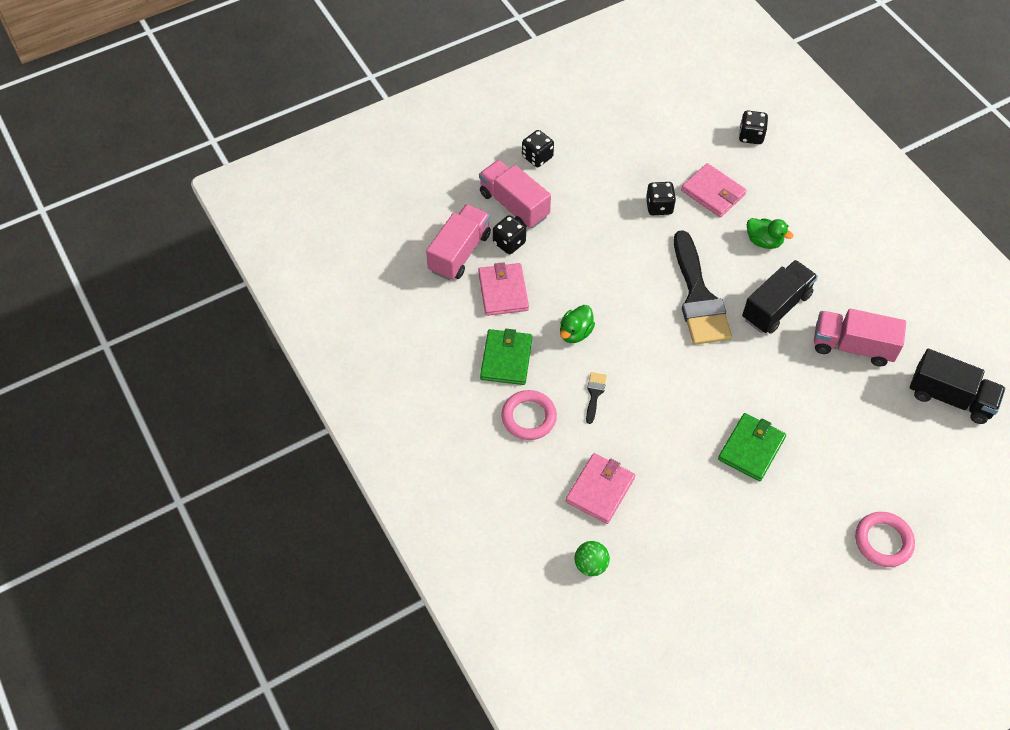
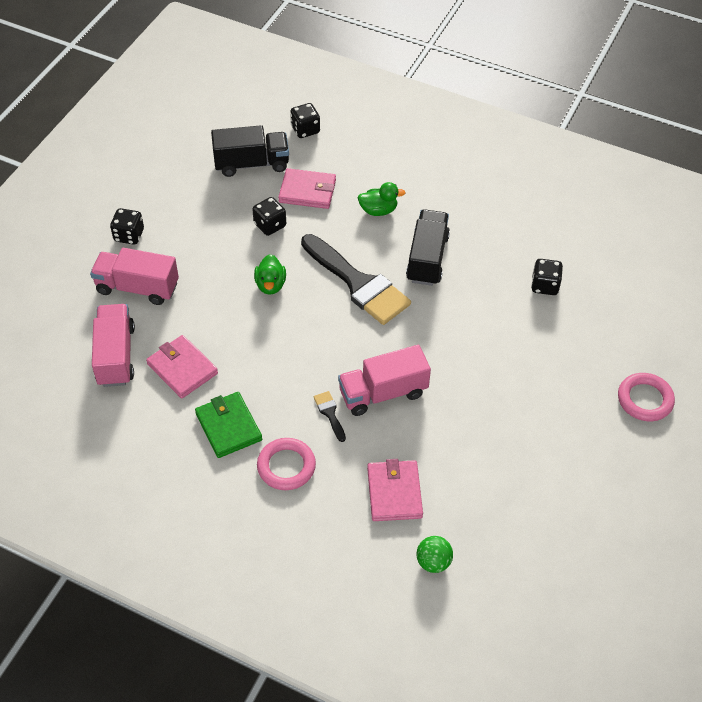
camera: 35 degrees left, 5 degrees down
black dice [493,215,526,254] -> black dice moved to [531,259,563,295]
green duck [560,305,595,343] -> green duck moved to [254,254,286,295]
green wallet [718,413,786,481] -> none
pink truck [814,309,906,366] -> pink truck moved to [338,345,431,416]
black truck [910,349,1006,424] -> black truck moved to [211,125,289,177]

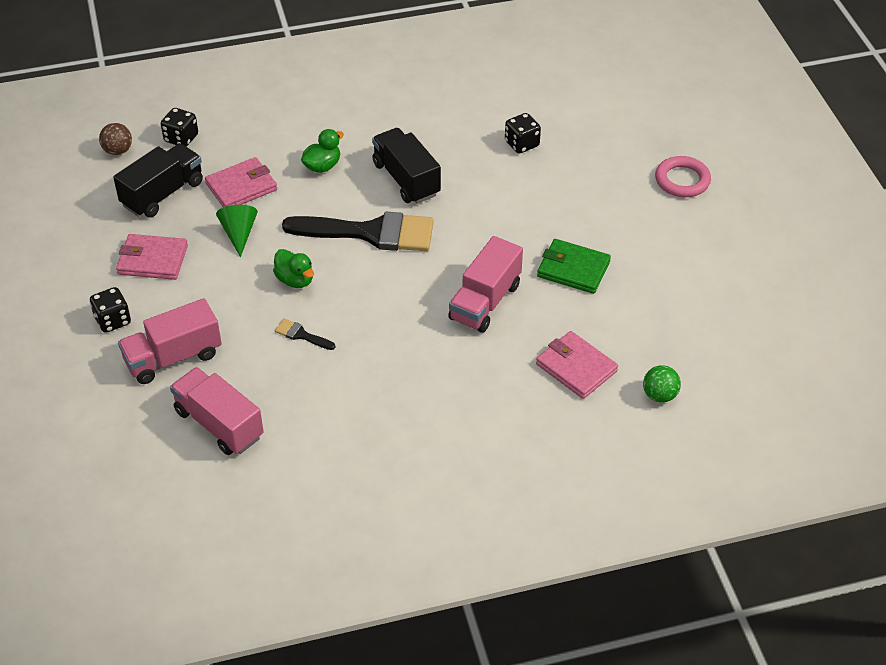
camera: 40 degrees left, 5 degrees down
pink wallet [146,335,218,399] -> pink wallet moved to [116,234,188,280]
green wallet [195,392,262,458] -> green wallet moved to [537,239,611,294]
black dice [252,197,286,236] -> green cone [216,205,258,257]
pink ring [257,438,316,490] -> none
black brush [314,391,346,442] -> black brush moved to [275,319,335,350]
none -> brown ball [99,123,132,155]

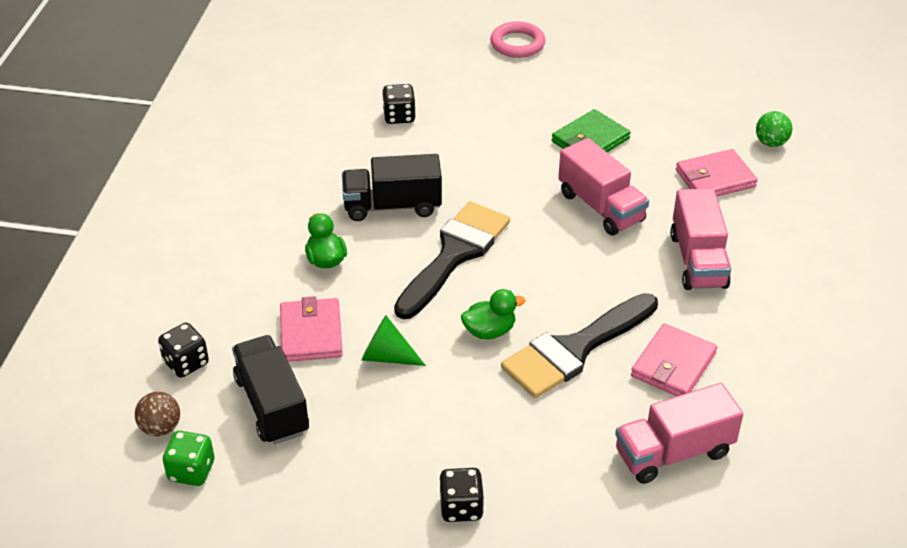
camera: 65 degrees left, 5 degrees down
pink wallet [116,234,188,280] -> pink wallet moved to [631,323,717,396]
pink truck [118,298,222,384] -> pink truck moved to [670,188,731,290]
black brush [275,319,335,350] -> black brush [501,293,658,398], size x2.49
none -> green dice [163,431,215,486]

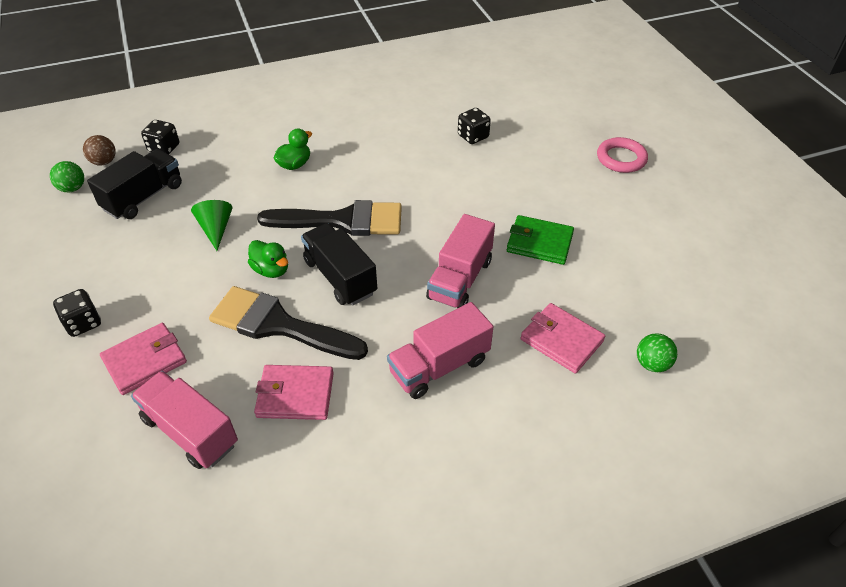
camera: 60 degrees right, 5 degrees up
green dice [163,431,215,486] -> green ball [50,161,84,193]
pink wallet [280,296,343,362] -> pink wallet moved to [100,323,187,395]
black truck [342,154,442,221] -> black truck moved to [301,223,377,305]

